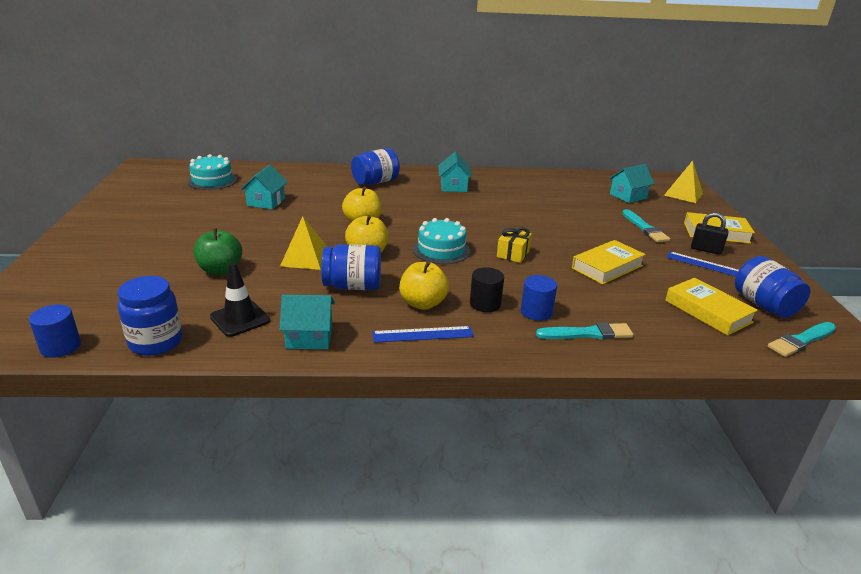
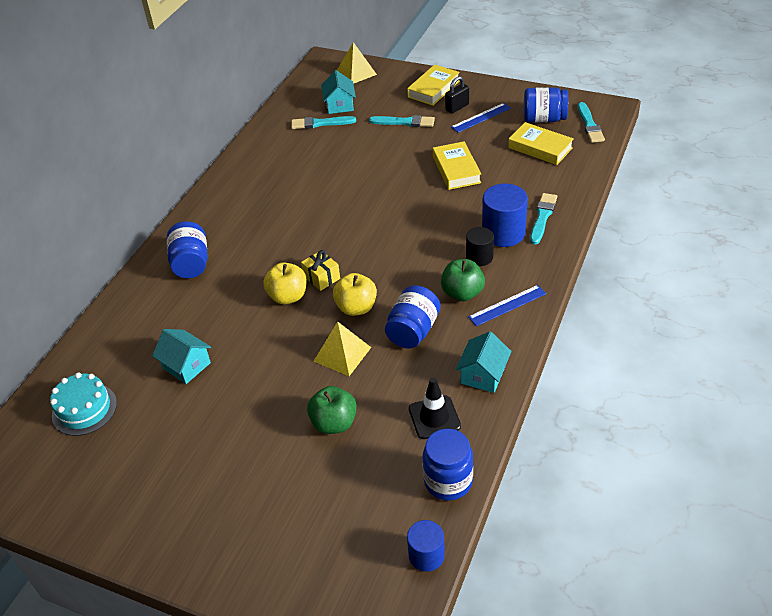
camera: 60 degrees left, 15 degrees up
blue ruler [372,326,474,343] -> blue ruler turned 45 degrees clockwise [468,285,546,326]
yellow apple [399,261,449,310] -> green apple [441,259,485,301]
turquoise cake [413,218,470,264] -> none
turquoise house [438,152,472,192] -> none
yellow gift [497,227,532,263] -> yellow gift moved to [301,250,340,291]
blue cylinder [521,275,557,321] -> blue cylinder [482,183,528,247], size x1.64
yellow book [665,278,758,336] -> yellow book turned 45 degrees clockwise [508,122,574,165]
none -> turquoise brush [291,116,356,129]

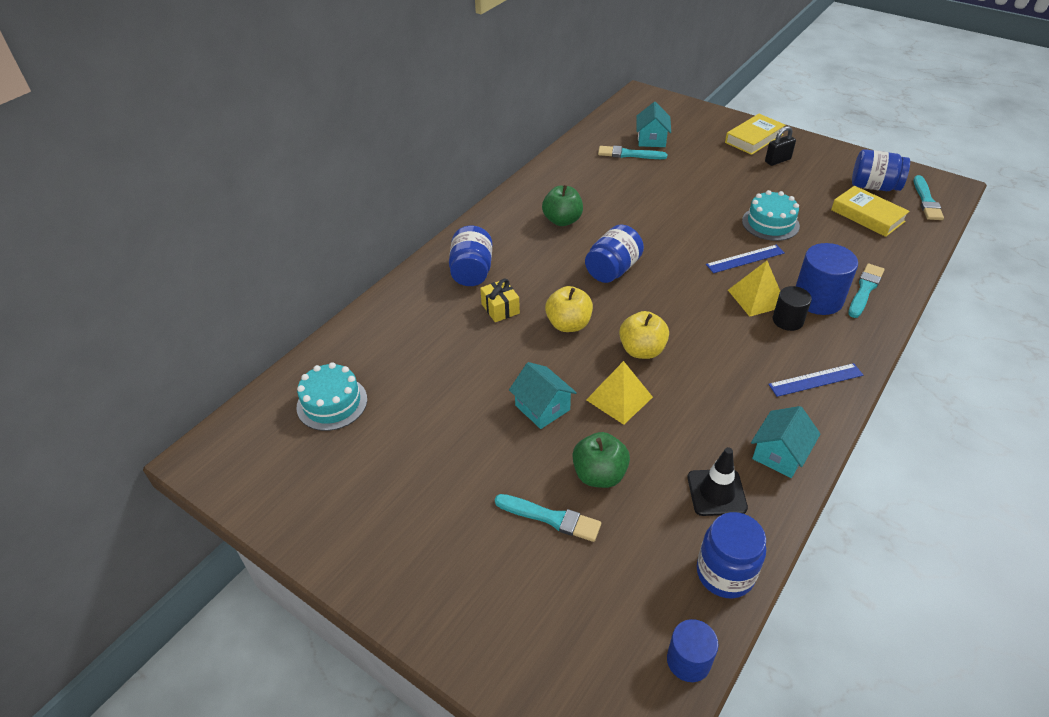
camera: 10 degrees right, 0 degrees up
turquoise house [152,329,211,384] -> turquoise house moved to [509,362,577,429]
yellow gift [301,250,340,291] -> yellow gift moved to [480,279,520,322]
yellow pyramid [337,42,377,84] -> yellow pyramid moved to [728,261,780,317]
turquoise brush [369,115,435,127] -> turquoise brush moved to [495,494,601,542]
blue jar [385,285,440,349] -> blue jar moved to [585,225,644,283]
yellow book [433,141,481,190] -> turquoise cake [742,190,800,241]
green apple [441,259,485,301] -> green apple moved to [542,185,583,226]
blue ruler [451,103,511,133] -> blue ruler moved to [706,245,785,273]

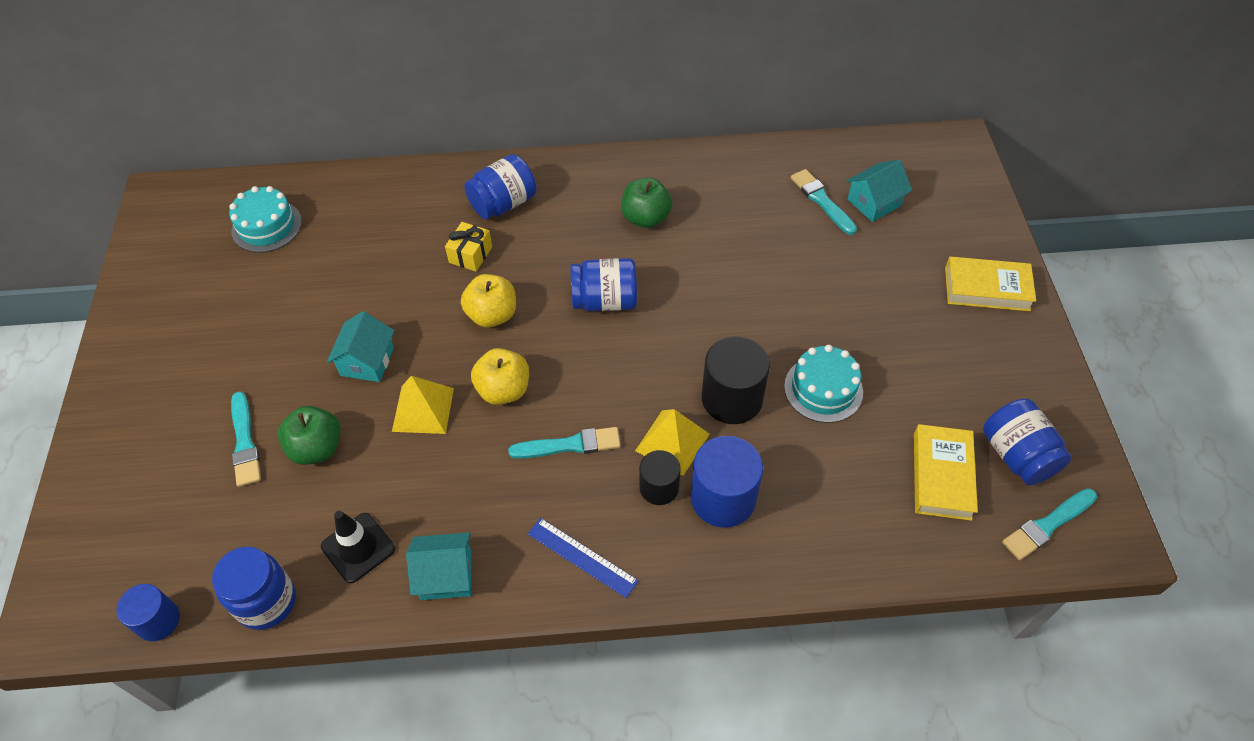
camera: 50 degrees right, 10 degrees up
blue ruler [706,245,785,273] -> black cylinder [702,336,770,424]
black padlock [765,126,796,166] -> none
turquoise brush [848,264,885,318] -> turquoise brush moved to [508,427,621,459]

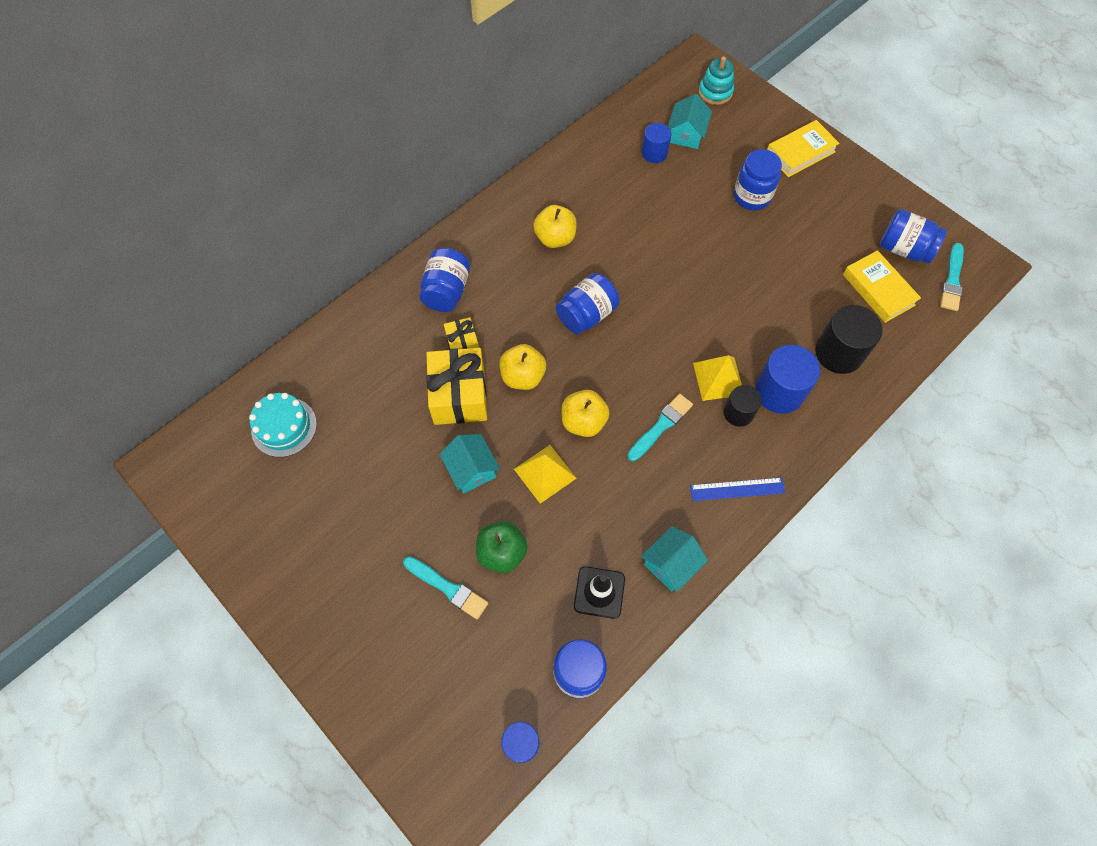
camera: 40 degrees left, 10 degrees up
green apple [621,178,672,228] -> yellow apple [533,205,577,248]
black cylinder [702,336,770,424] -> black cylinder moved to [815,305,883,374]
turquoise cake [784,345,863,423] -> none
turquoise brush [791,169,857,235] -> blue cylinder [642,123,671,163]
none -> yellow gift [426,348,487,425]
none -> turquoise stacking toy [698,56,734,105]
none -> blue jar [734,149,782,210]

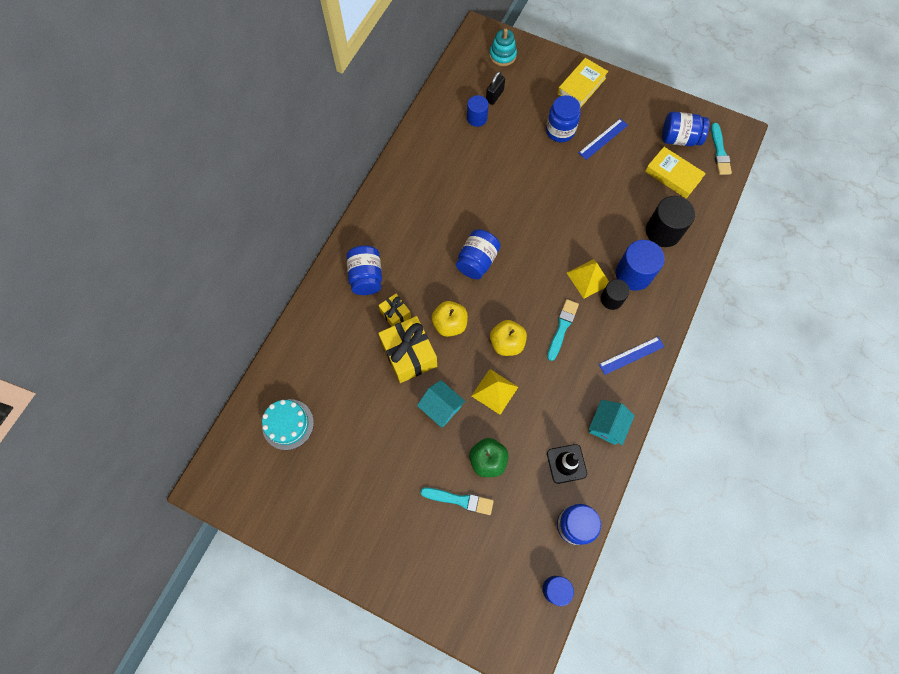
camera: 20 degrees left, 5 degrees up
yellow apple [533,205,577,248] -> none
turquoise house [668,94,712,149] -> black padlock [486,71,505,105]
none -> blue ruler [579,119,628,160]

